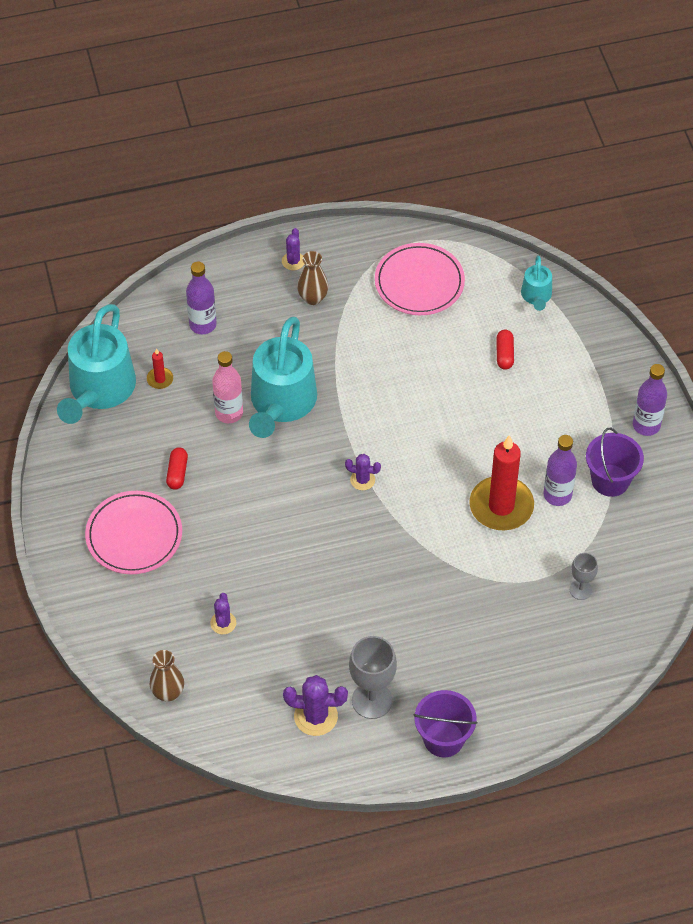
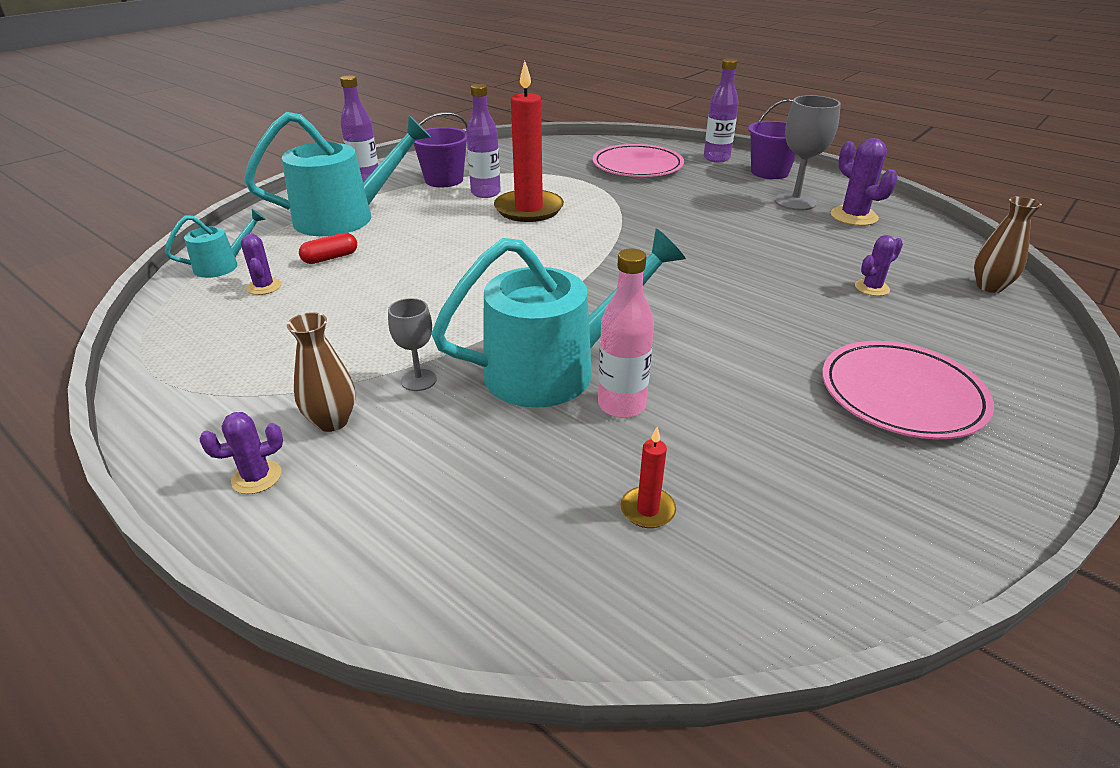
camera: 125 degrees left, 20 degrees down
turquoise watering can [57,304,136,424] -> turquoise watering can moved to [244,112,431,236]
red capsule [166,447,188,490] -> none
purple bottle [186,262,217,334] -> purple bottle moved to [704,58,739,162]
purple cactus [345,454,381,490] -> purple cactus moved to [241,233,281,295]
pink plate [375,243,465,315] -> pink plate moved to [593,144,684,177]
grey goblet [570,553,598,600] -> grey goblet moved to [388,298,437,391]

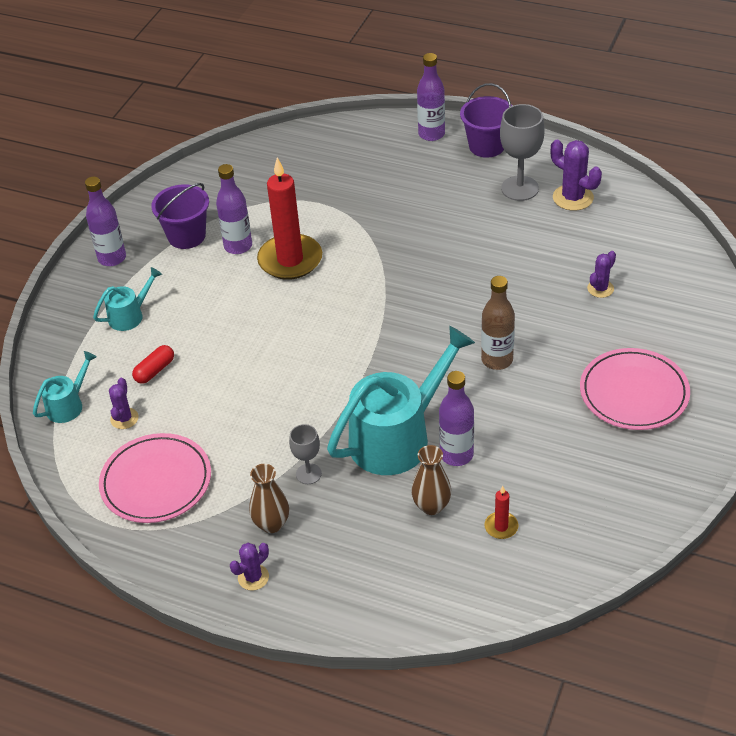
camera: 15 degrees left, 10 degrees up
purple cactus [241,233,281,295] -> purple cactus turned 45 degrees clockwise [109,378,139,429]
turquoise watering can [244,112,431,236] -> turquoise watering can [93,267,162,331], size x0.48
pink plate [593,144,684,177] -> pink plate moved to [99,433,211,523]
pink bottle [598,249,654,418] -> purple bottle [439,371,474,466]
brown vase [974,197,1042,293] -> brown vase moved to [412,445,451,515]
none -> brown bottle [481,276,515,370]

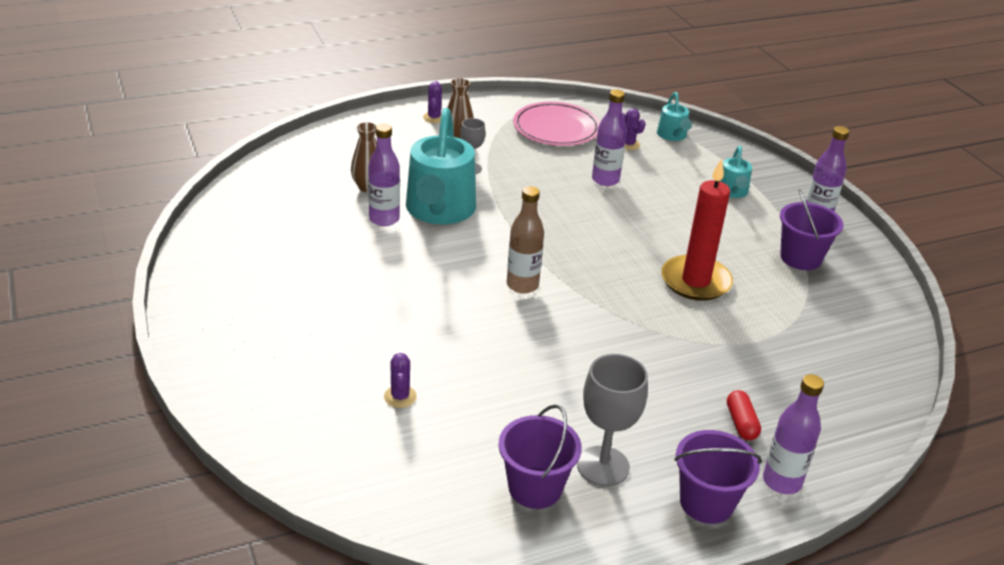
camera: 130 degrees right, 10 degrees down
red capsule [132,345,174,384] -> red capsule moved to [727,390,761,440]
purple bottle [216,164,252,254] -> purple bottle moved to [592,89,627,186]
brown bottle [481,276,515,370] -> brown bottle moved to [507,186,544,294]
red candle [484,486,519,539] -> none
purple cactus [551,140,602,211] -> purple bucket [498,404,582,509]
pink plate [580,348,690,430] -> none

